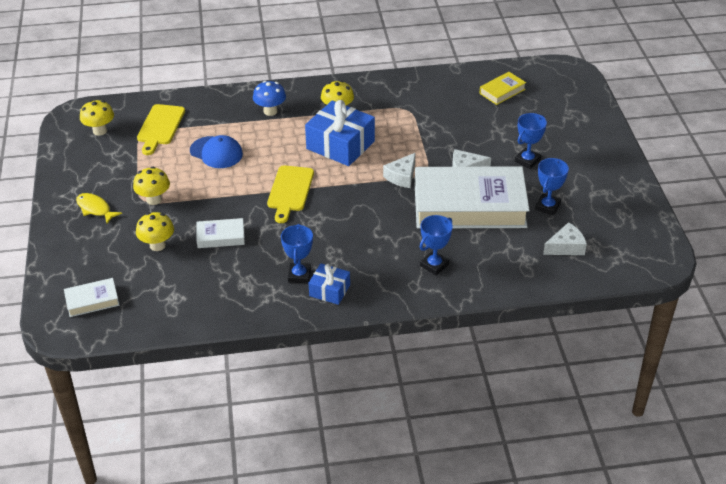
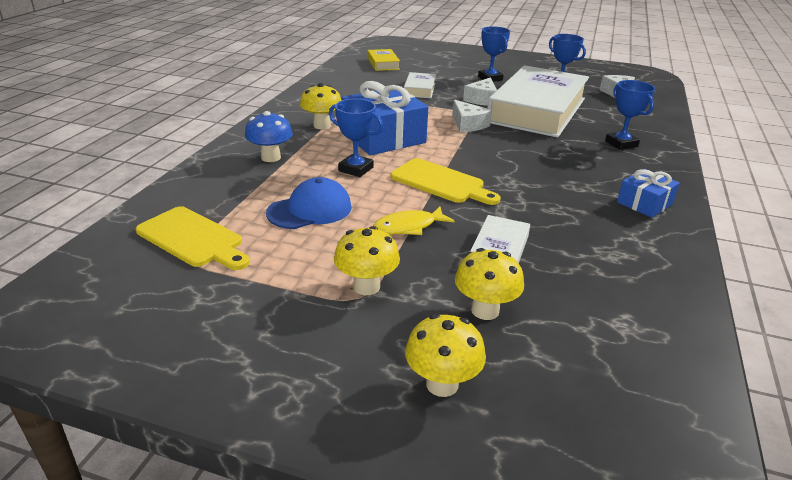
camera: 65 degrees left, 10 degrees down
white book [64,278,119,317] -> white book moved to [404,72,436,98]
yellow fish [76,193,122,224] -> yellow fish moved to [373,207,455,235]
yellow mushroom [80,100,114,136] -> yellow mushroom moved to [405,314,486,397]
blue trophy [281,224,313,283] -> blue trophy moved to [329,99,383,177]

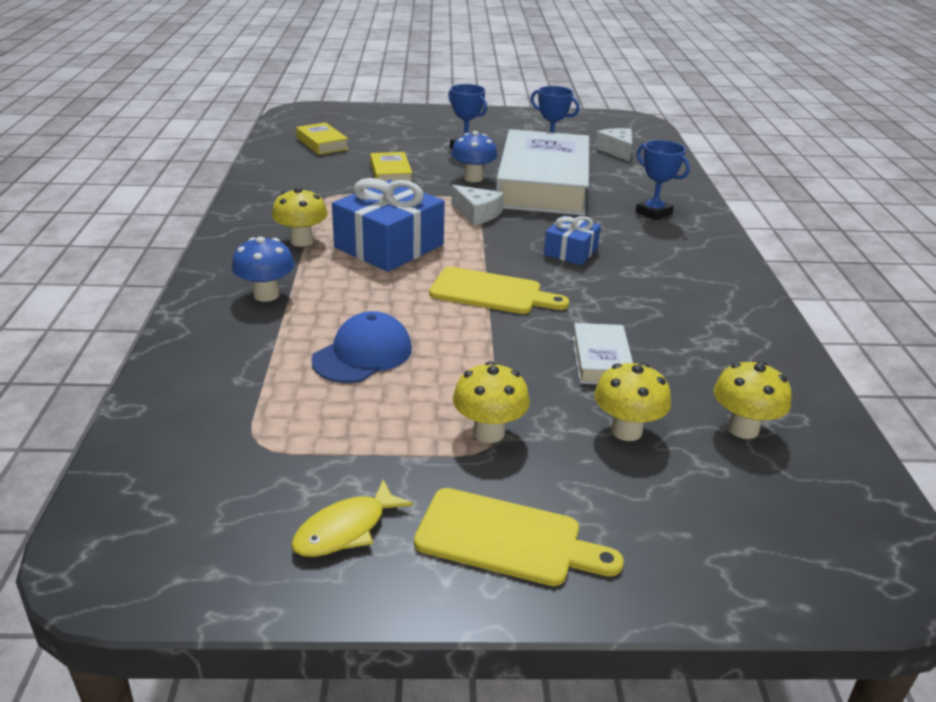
camera: 20 degrees left, 0 degrees up
yellow cutting board [136,206,250,270] -> yellow cutting board moved to [414,488,624,586]
blue trophy [329,99,383,177] -> none
yellow fish [373,207,455,235] -> yellow fish moved to [291,479,413,557]
white book [404,72,436,98] -> yellow book [370,152,412,182]
yellow mushroom [405,314,486,397] -> yellow mushroom moved to [714,361,791,439]
white cheese [463,77,497,106] -> blue mushroom [451,131,498,182]
blue gift [617,169,680,218] -> blue gift moved to [544,216,601,265]

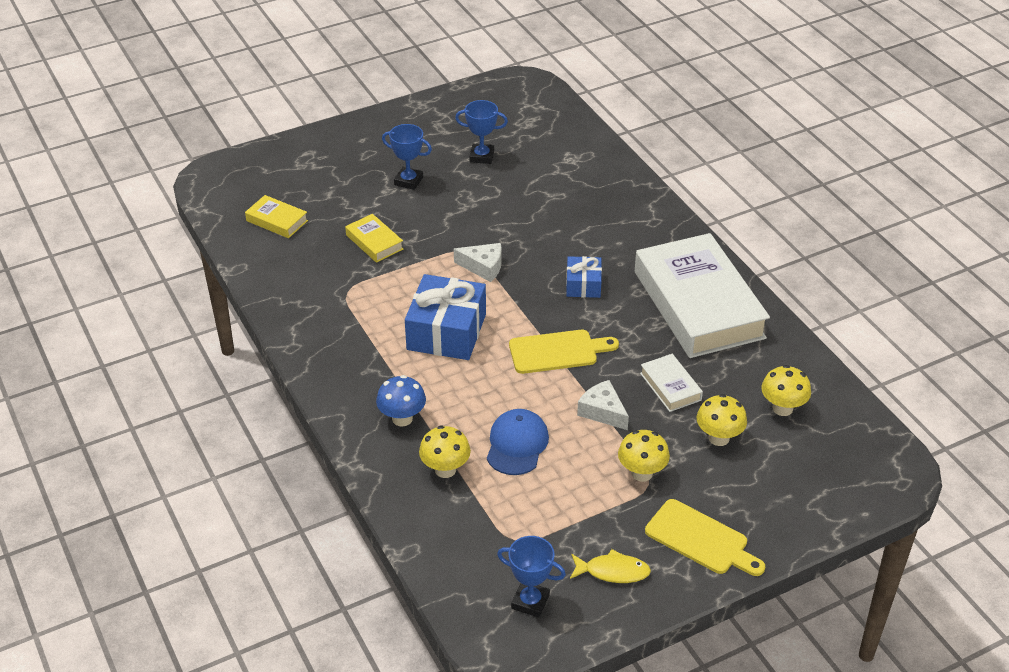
camera: 25 degrees left, 10 degrees up
yellow mushroom [272,187,328,247] -> yellow mushroom moved to [419,426,471,478]
yellow fish [291,479,413,557] -> yellow fish turned 105 degrees counterclockwise [570,549,651,583]
yellow cutting board [414,488,624,586] -> yellow cutting board turned 45 degrees clockwise [645,499,765,576]
blue mushroom [451,131,498,182] -> none
white book [496,129,589,215] -> white book moved to [635,233,770,358]
white cheese [595,128,632,161] -> white cheese moved to [577,380,629,430]
blue trophy [636,140,690,221] -> blue trophy moved to [497,536,566,618]

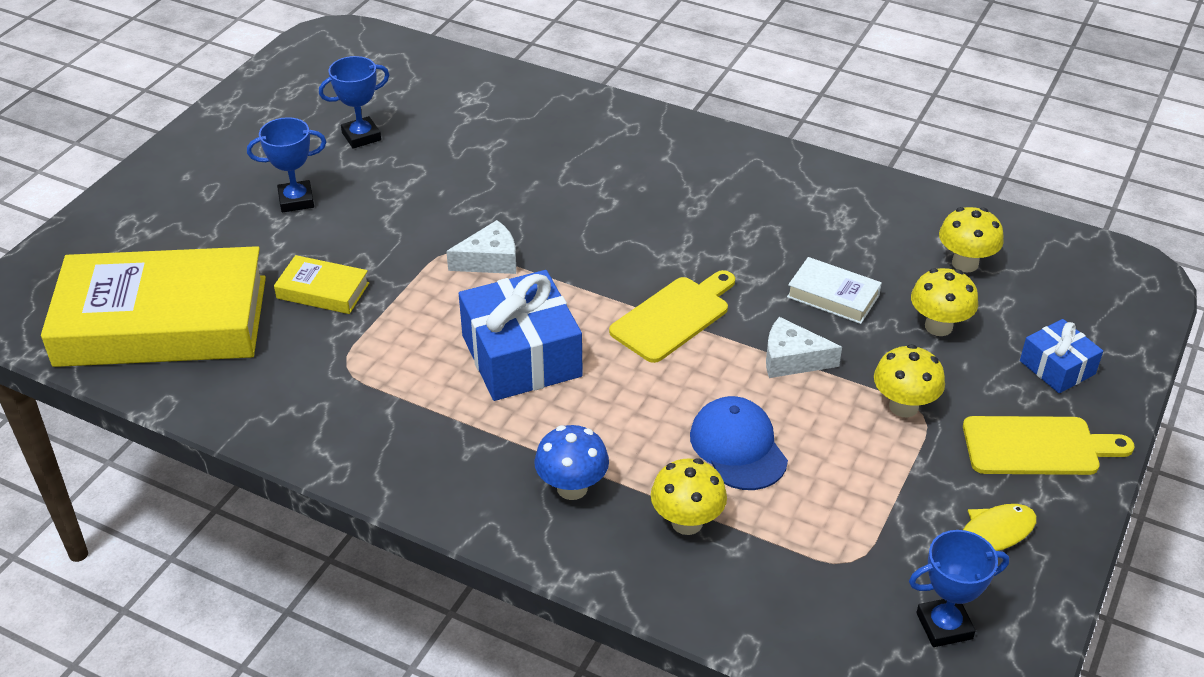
camera: 35 degrees left, 0 degrees up
yellow book [245,195,308,238] -> yellow book [41,246,266,367], size x2.39
blue gift [566,256,602,298] -> blue gift moved to [1020,319,1103,393]
white book [635,233,770,358] -> none

